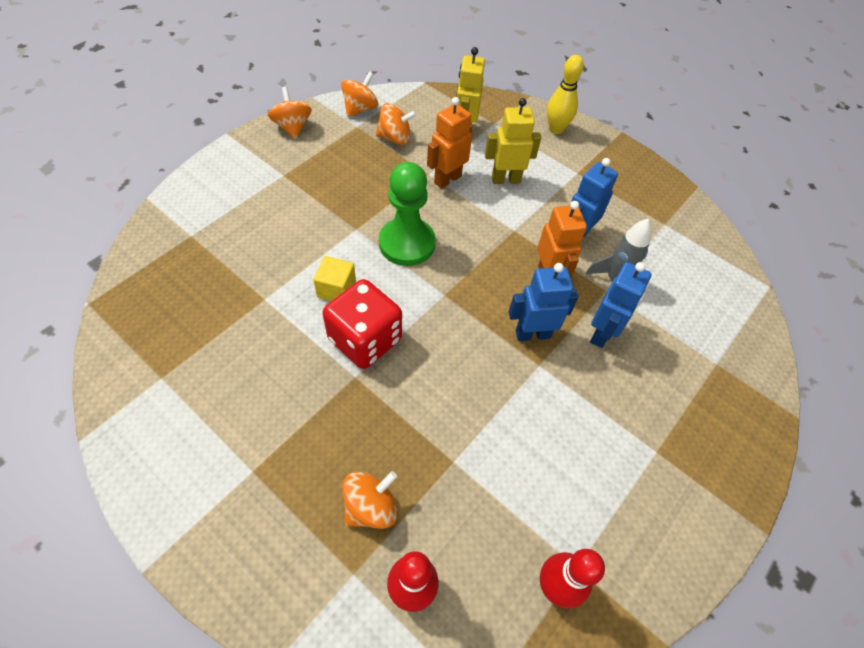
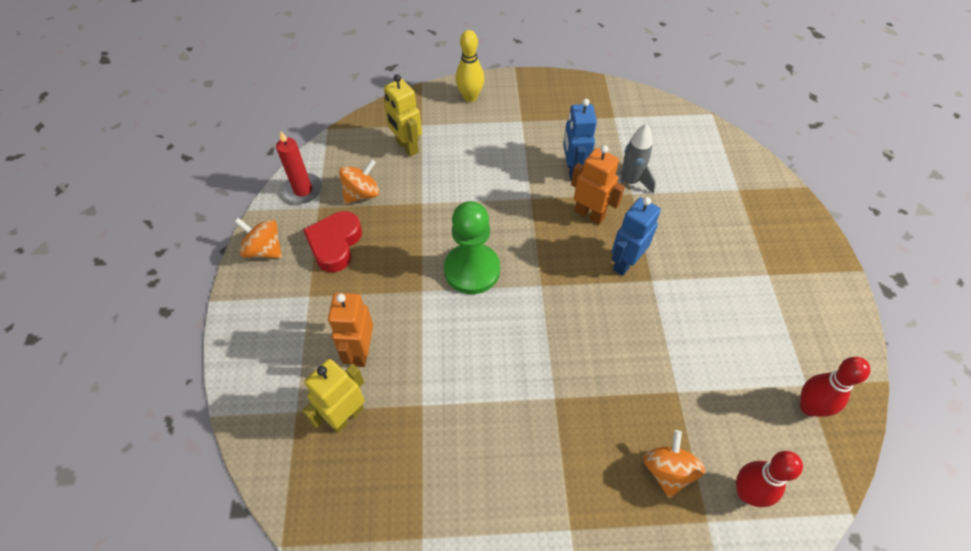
camera: 40 degrees left, 0 degrees up
yellow cube [313,256,356,301] -> none
red dice [322,279,402,369] -> none
orange spinning top [341,71,378,117] -> red candle [276,131,322,204]
orange robot [427,97,472,189] -> orange robot moved to [328,293,373,367]
yellow robot [485,98,541,184] -> yellow robot moved to [302,359,365,433]
blue robot [590,262,651,348] -> none
none -> red heart [303,211,362,272]

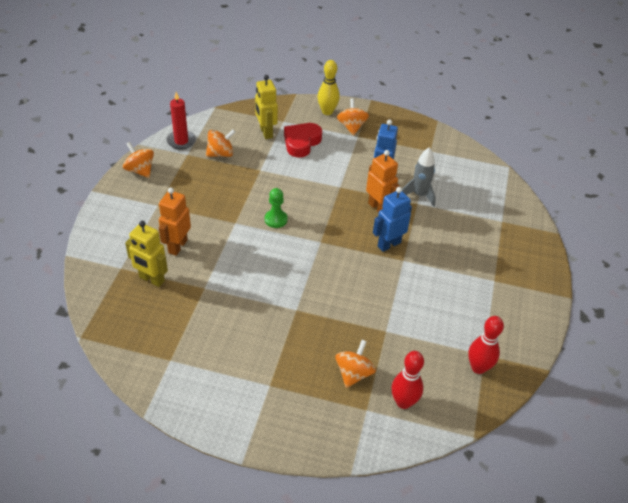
camera: 15 degrees right, 10 degrees down
yellow robot [302,359,365,433] -> yellow robot turned 120 degrees counterclockwise [125,221,168,287]
red heart [303,211,362,272] -> red heart moved to [284,123,322,157]
green pawn [444,201,500,294] -> green pawn [265,188,288,228], size x0.55
none -> orange spinning top [337,98,369,135]

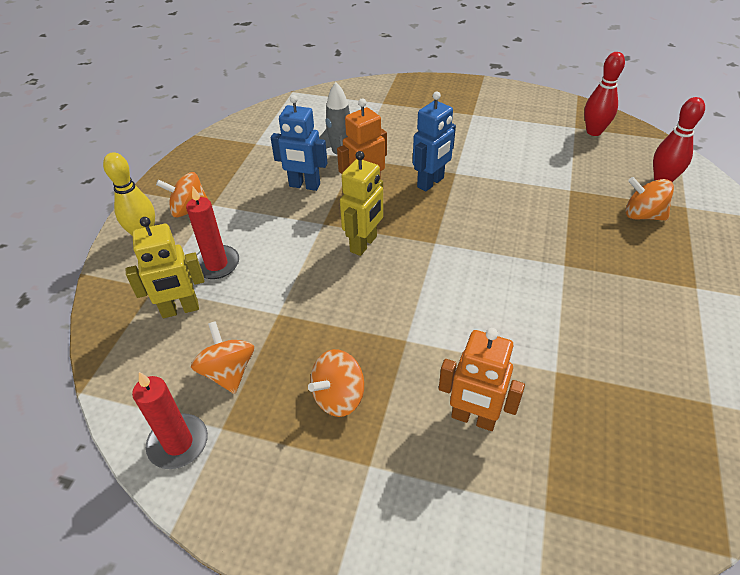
camera: 85 degrees left, 0 degrees up
orange spinning top [123,142,154,178] -> orange spinning top moved to [308,349,364,417]
yellow robot [125,221,168,287] -> yellow robot moved to [340,151,383,256]
green pawn [265,188,288,228] -> none
red heart [284,123,322,157] -> red candle [186,187,239,279]
blue robot [373,187,412,252] -> blue robot turned 105 degrees counterclockwise [413,91,456,191]

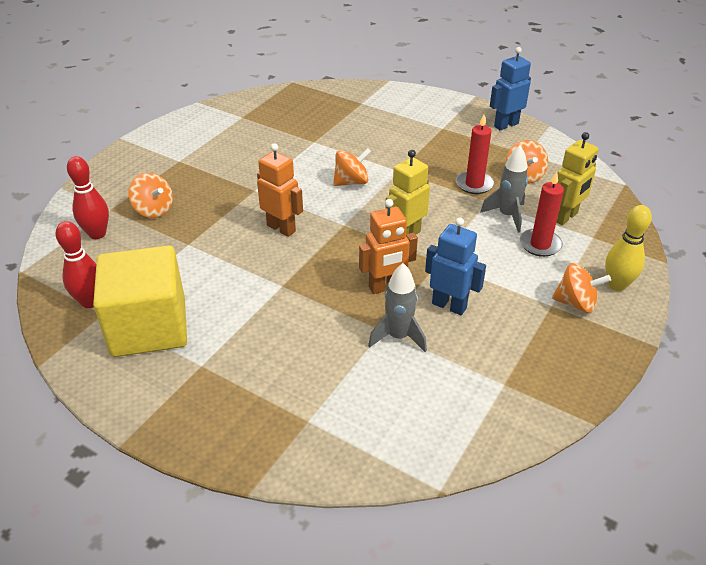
camera: 165 degrees left, 5 degrees down
yellow robot [126,217,204,318] -> yellow robot turned 135 degrees clockwise [556,132,598,225]
red candle [132,372,208,469] -> red candle moved to [456,115,494,194]
orange spinning top [308,349,364,417] -> orange spinning top moved to [333,148,371,186]
blue robot [413,91,456,191] -> blue robot moved to [490,47,531,130]
orange robot [439,328,525,431] -> orange robot moved to [257,143,303,237]
none -> yellow cube [93,245,187,357]
none -> grey rocket [480,146,528,233]

